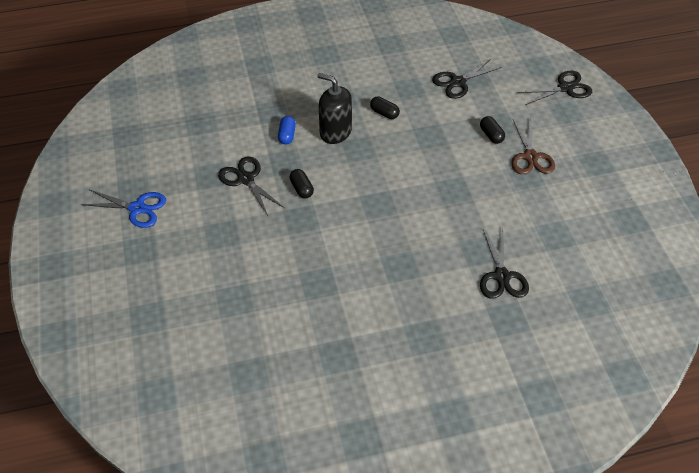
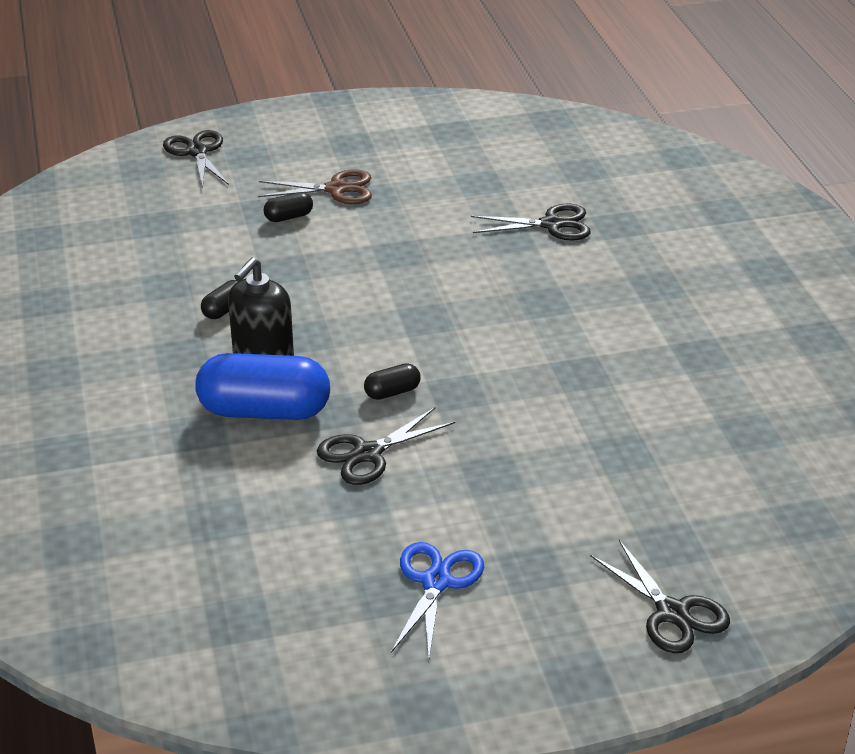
camera: 90 degrees left, 15 degrees down
blue capsule [278,116,296,144] -> blue capsule [195,353,330,420], size x2.22
black scissors [432,59,502,99] -> black scissors moved to [590,540,730,653]

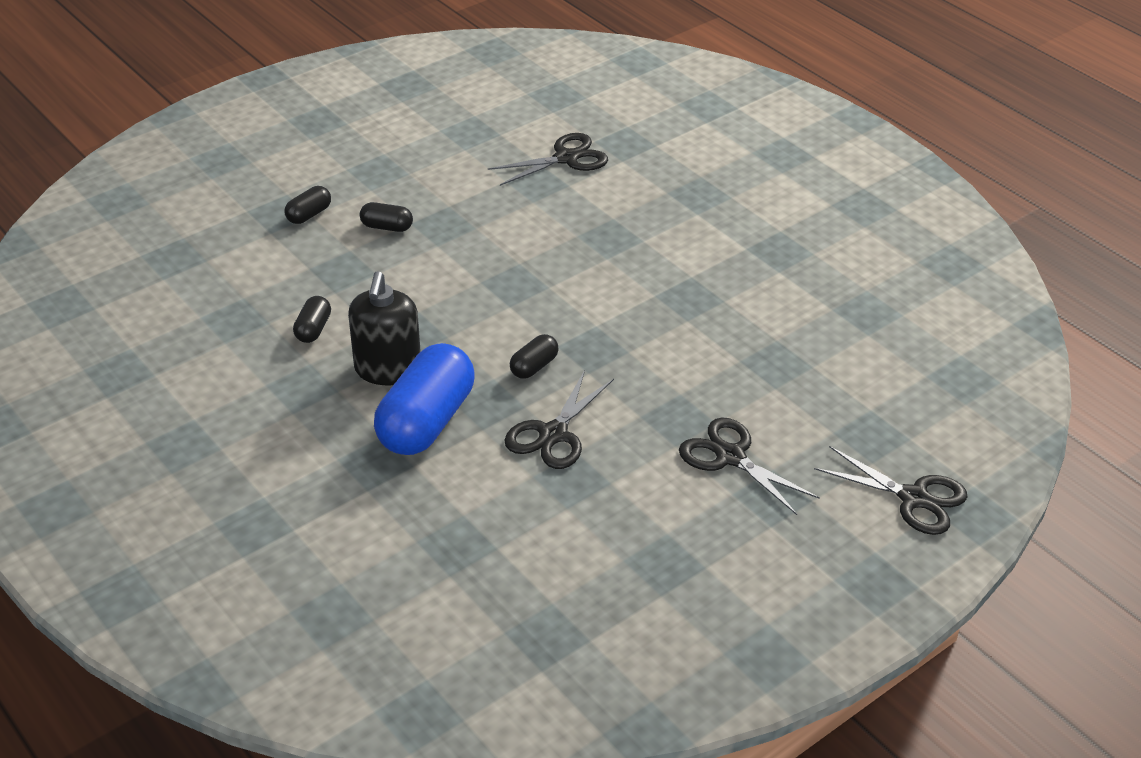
camera: 25 degrees left, 5 degrees up
black scissors [163,130,229,188] -> black scissors moved to [679,418,820,515]
blue capsule [195,353,330,420] -> blue capsule turned 45 degrees counterclockwise [374,343,474,455]
brown scissors [258,169,372,204] -> none
blue scissors [391,542,484,657] -> none
none -> black capsule [360,202,413,232]

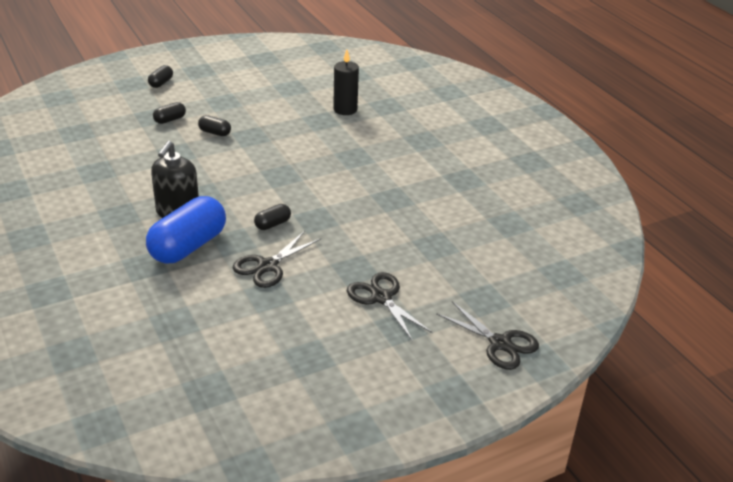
camera: 10 degrees right, 5 degrees down
black capsule [293,296,331,343] -> black capsule moved to [148,65,173,88]
black scissors [488,133,608,186] -> black candle [333,50,359,115]

